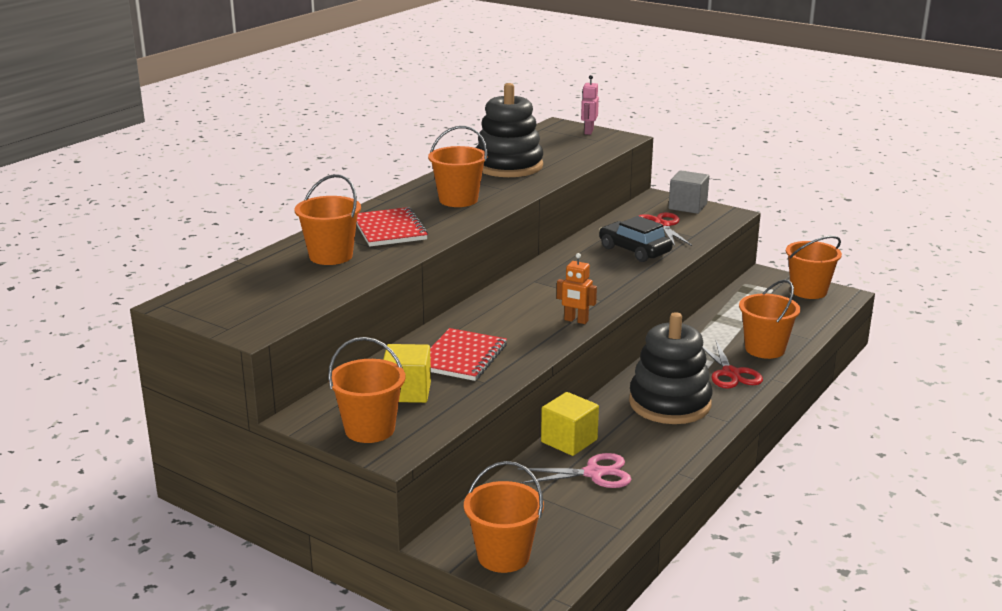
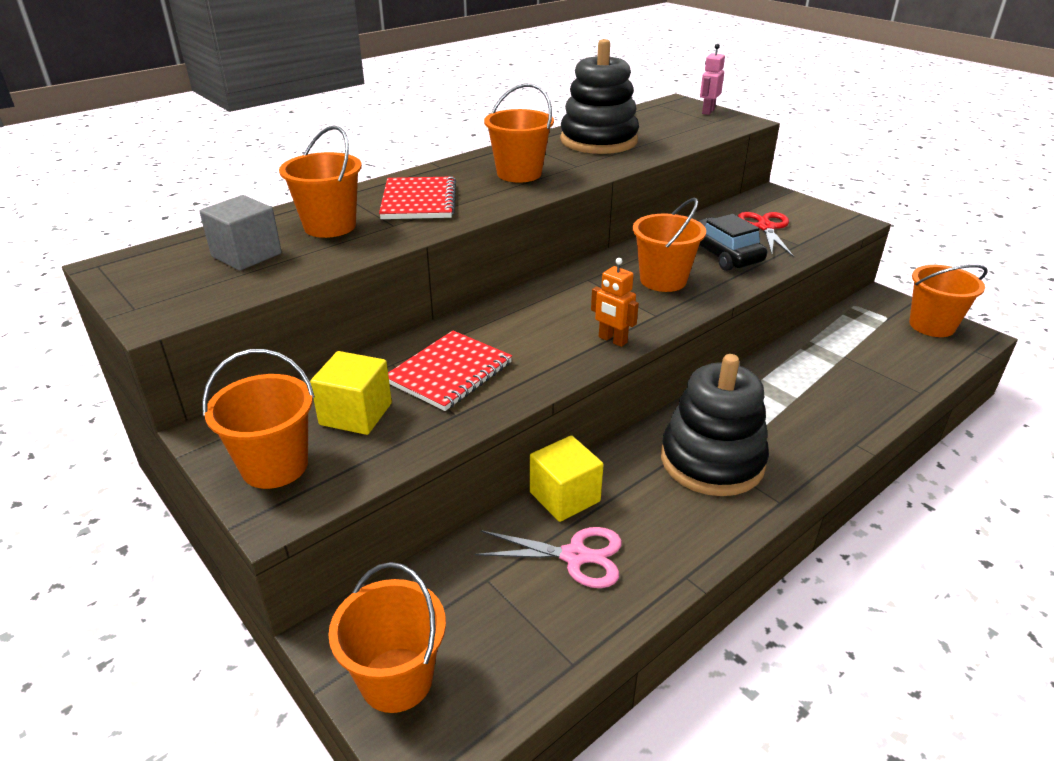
camera: 15 degrees right, 10 degrees up
grey cube [669,170,709,214] -> grey cube moved to [200,195,282,271]
red scissors [702,341,763,389] -> none
orange bucket [739,279,800,359] -> orange bucket moved to [633,198,706,292]

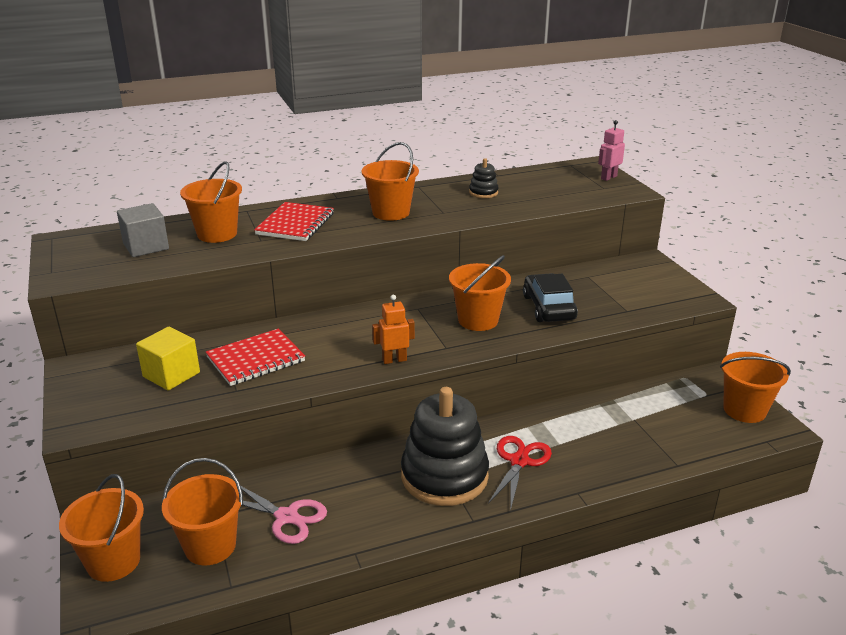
camera: 20 degrees right, 5 degrees down
orange bucket [202,349,315,489] -> orange bucket moved to [162,458,243,565]
yellow cube [530,435,604,522] -> none
black stacking toy [560,39,639,154] -> black stacking toy [469,158,499,198], size x0.43
orange robot [591,258,639,347] -> orange robot turned 105 degrees clockwise [372,295,415,364]
red scissors [738,212,794,257] -> red scissors moved to [488,436,552,508]

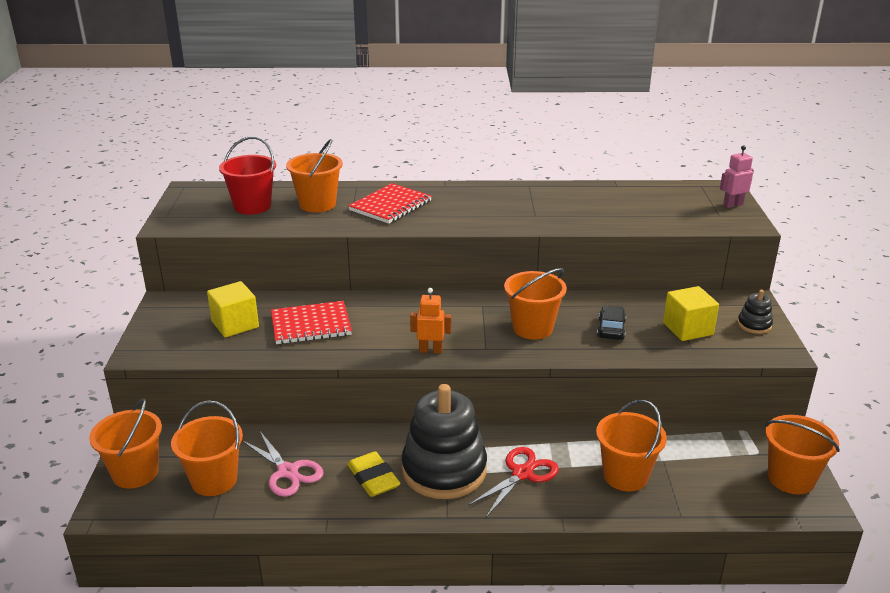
camera: 20 degrees right, 0 degrees up
grey cube [117,203,169,257] -> red bucket [219,136,276,215]
orange bucket [361,142,419,221] -> orange bucket moved to [596,400,667,492]
black stacking toy [469,158,499,198] -> black stacking toy moved to [737,290,773,334]
black car [523,273,578,322] -> black car [597,305,626,340], size x0.64
none -> yellow eraser [347,451,401,497]
none -> yellow cube [663,286,719,341]

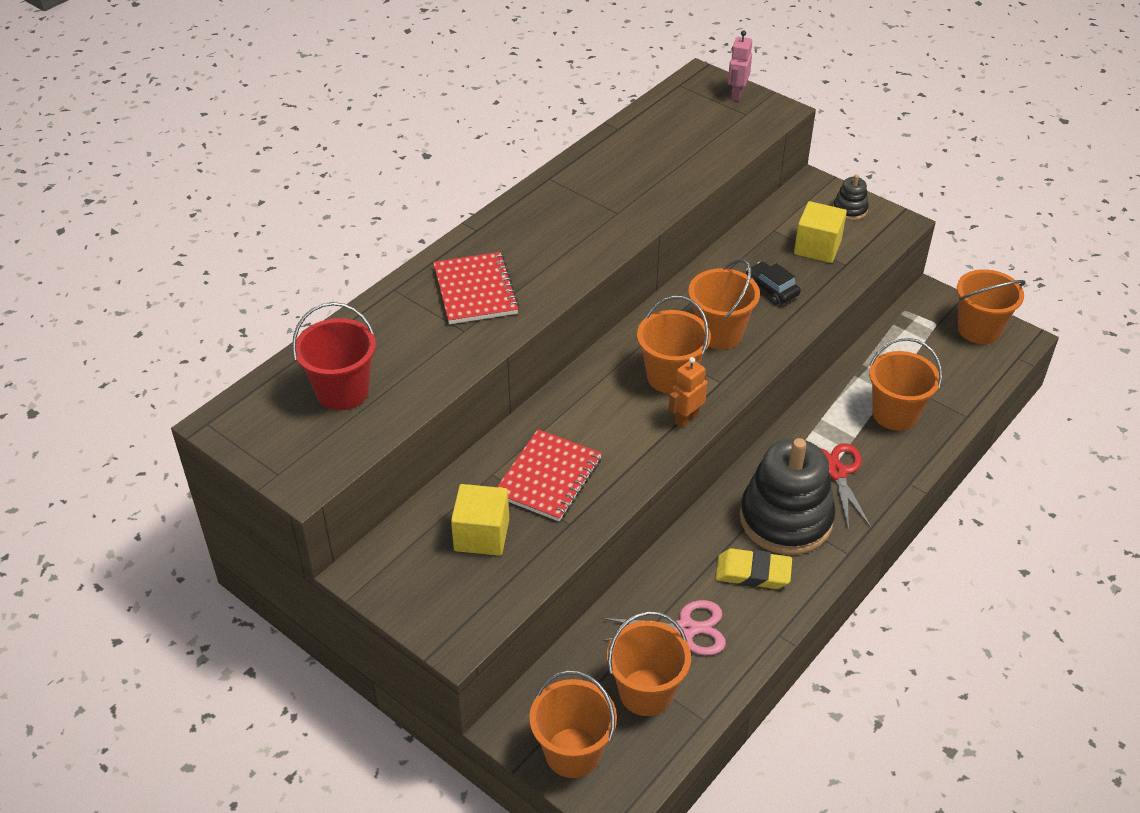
camera: 50 degrees left, 15 degrees up
orange bucket [286,139,343,212] -> orange bucket moved to [637,296,711,394]

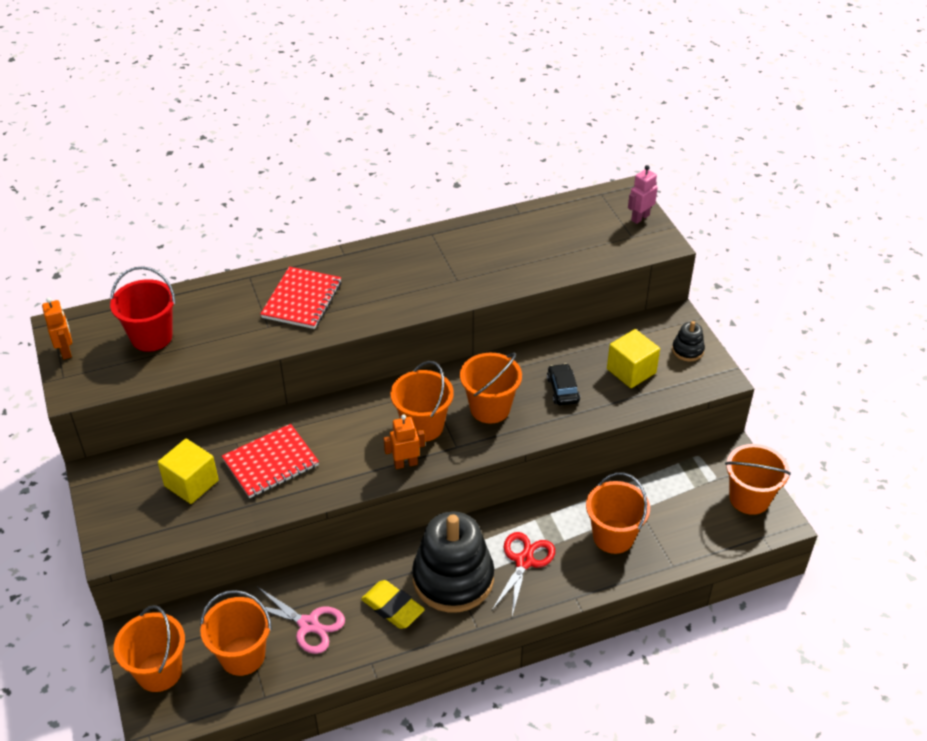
camera: 30 degrees right, 0 degrees up
none -> orange robot [42,297,72,359]

